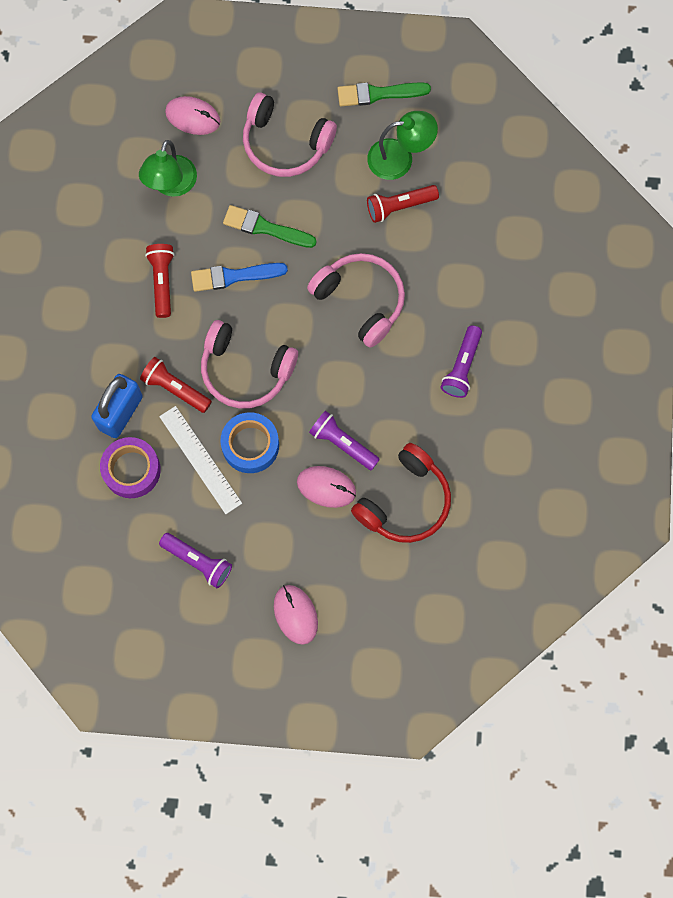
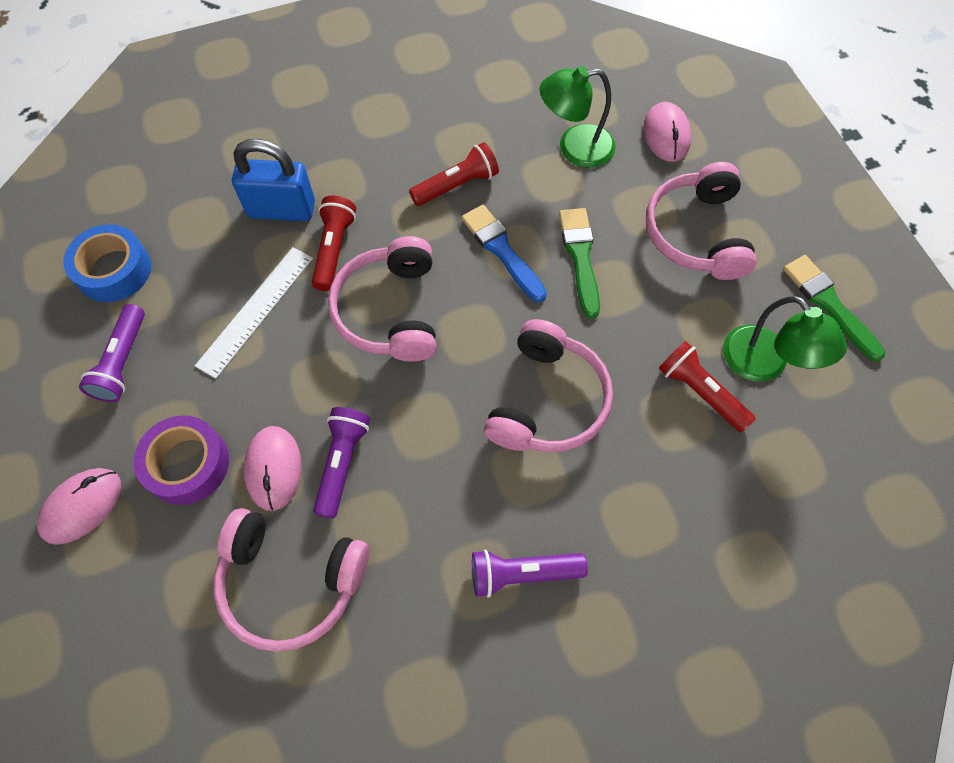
camera: 65 degrees right, 10 degrees down
purple tape [100,437,161,498] -> purple tape moved to [133,415,229,505]
blue tape [221,412,279,473] -> blue tape moved to [64,224,151,302]
red headphones [351,443,451,543] -> pink headphones [214,508,369,652]

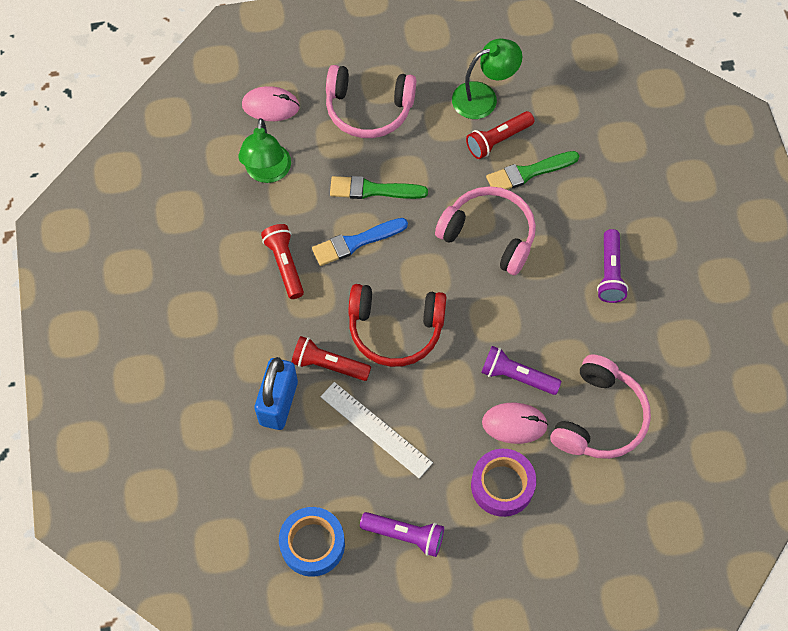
camera: 80 degrees left, 0 degrees up
pink mouse [37,468,121,545] -> none
pink headphones [328,236,436,362] -> red headphones [348,284,447,367]
green brush [783,255,885,362] -> green brush moved to [486,151,579,190]

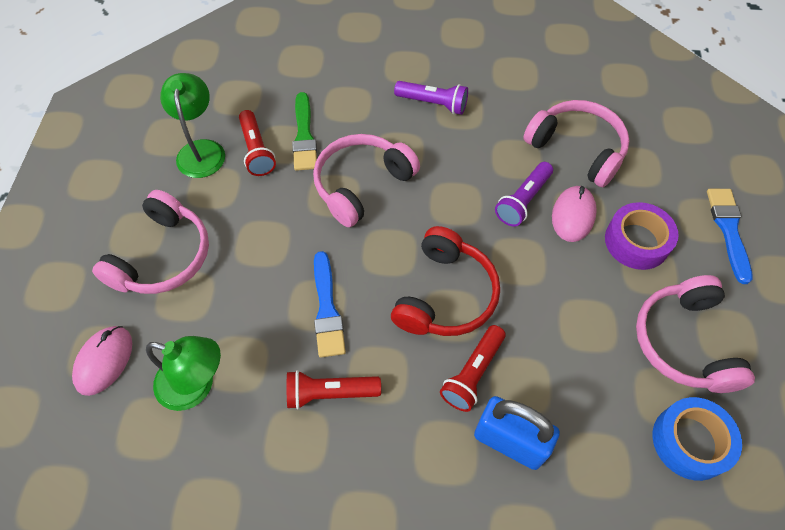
camera: 75 degrees left, 5 degrees down
white ruler [320,382,433,478] -> none
green brush [330,176,428,199] -> none
purple flashlight [360,512,444,557] -> pink headphones [636,275,755,393]
none -> blue brush [707,189,752,284]

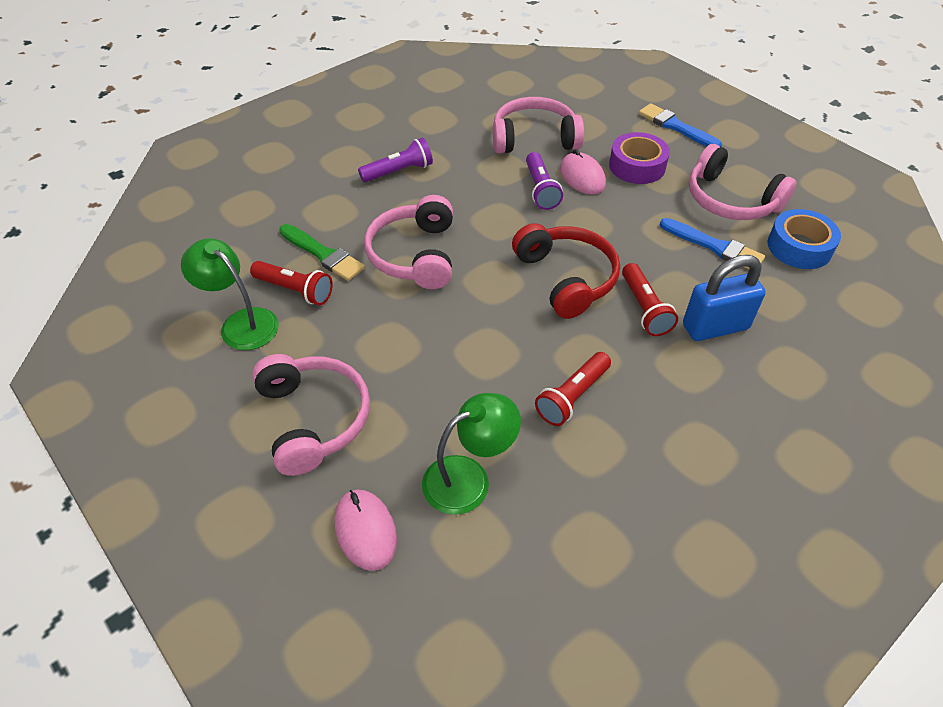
camera: 45 degrees left, 10 degrees down
blue brush [314,251,346,358] -> blue brush moved to [660,218,765,269]

